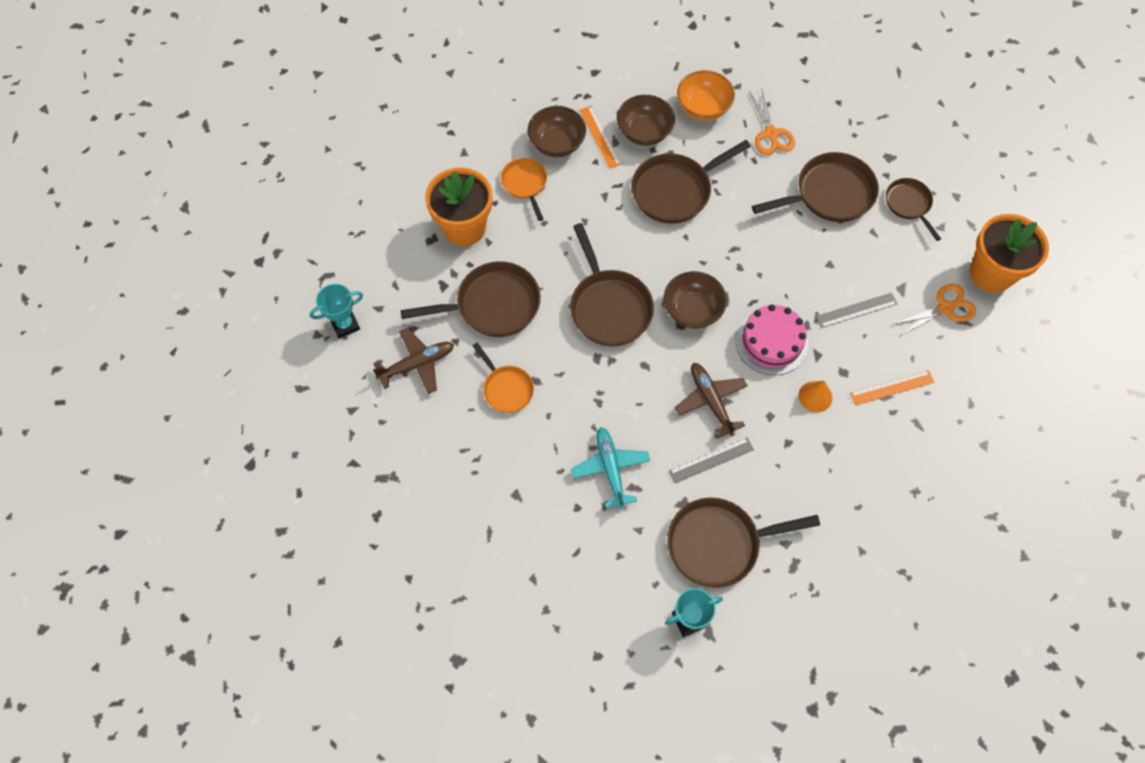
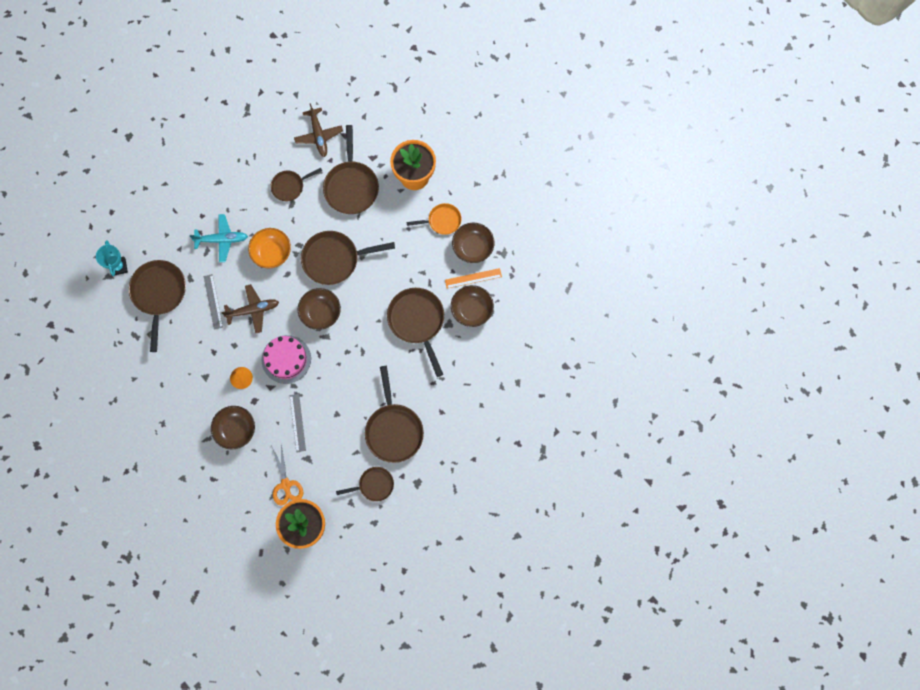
camera: 100 degrees right, 10 degrees up
turquoise trophy [310,284,363,338] -> none
orange pan [473,343,534,413] -> brown pan [271,168,322,201]
orange bowl [677,70,735,121] -> orange bowl moved to [248,228,291,268]
orange scissors [749,90,795,155] -> none
orange ruler [850,370,935,406] -> brown bowl [211,406,255,449]

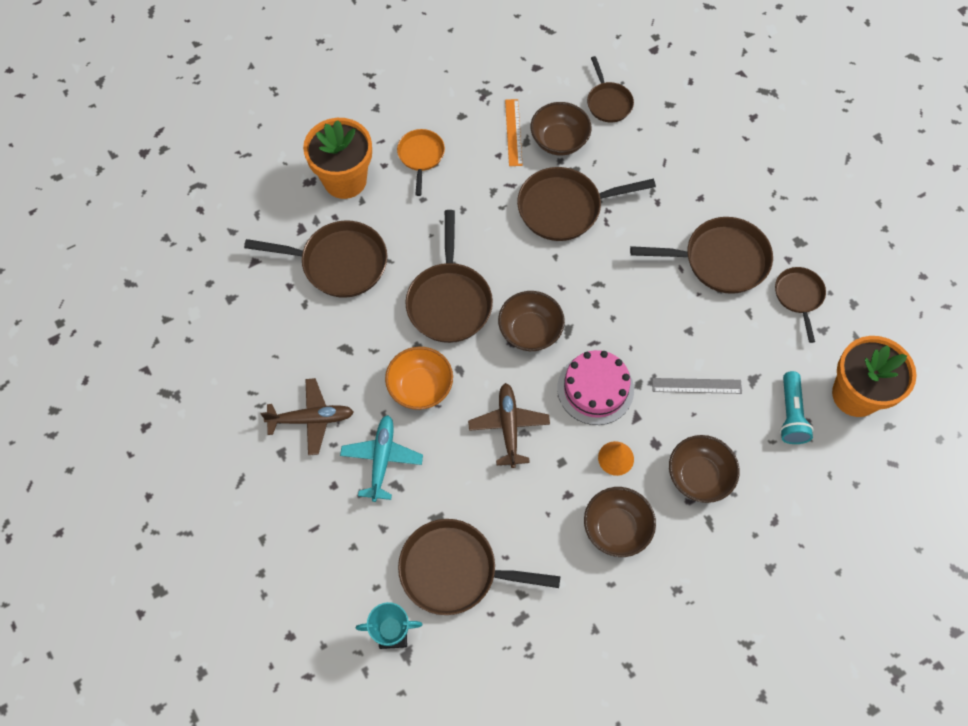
camera: 80 degrees left, 10 degrees down
grey ruler [204,274,223,330] -> none
brown pan [271,168,322,201] -> brown pan moved to [587,56,634,123]
orange scissors [272,445,303,505] -> turquoise flashlight [780,371,814,444]
brown plane [294,103,343,157] -> brown plane moved to [261,378,354,455]
brown bowl [452,223,495,263] -> brown bowl moved to [584,487,656,557]

